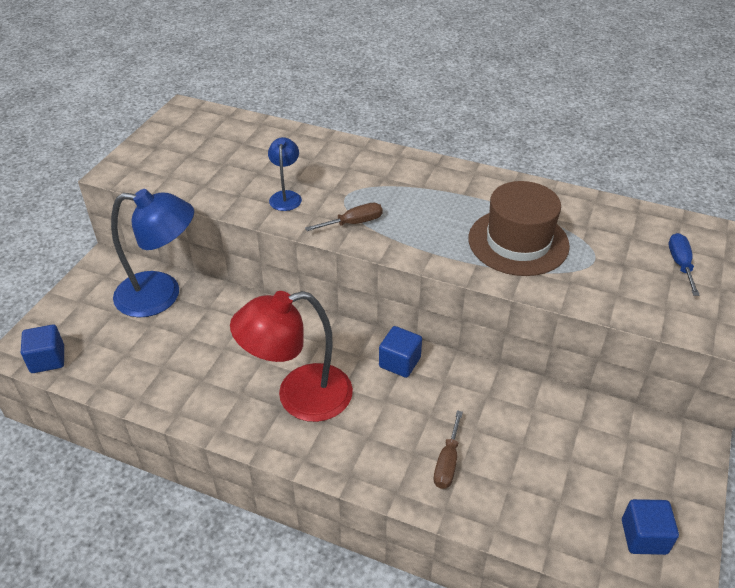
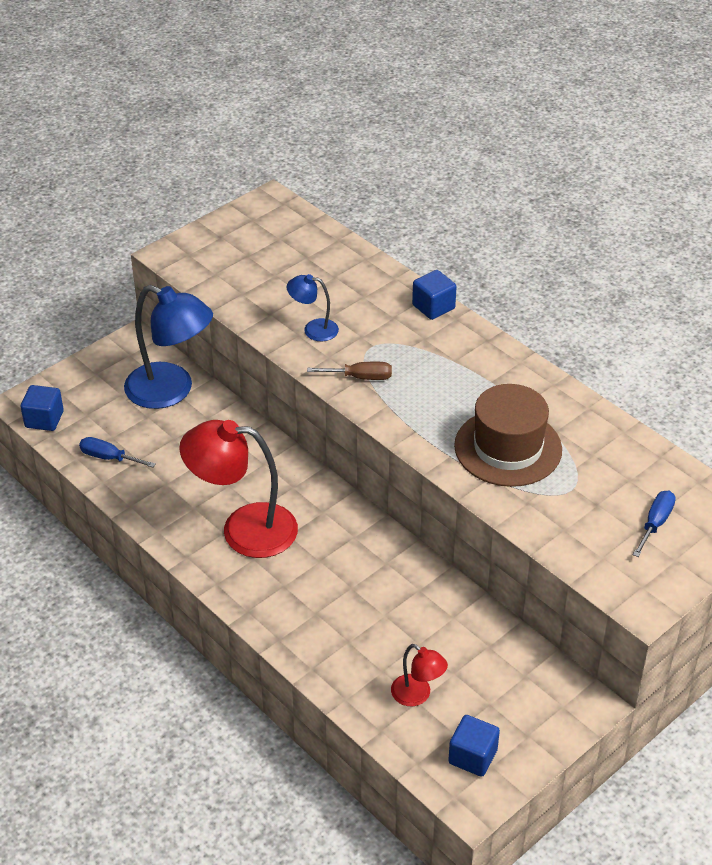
camera: 25 degrees right, 0 degrees up
blue lamp [268,137,302,211] -> blue lamp turned 105 degrees counterclockwise [287,274,339,341]
blue cube [379,326,422,378] -> blue cube moved to [412,270,457,320]
brown screwdriver [434,410,463,489] -> none
none -> blue screwdriver [79,437,156,468]
none -> red lamp [391,644,448,706]

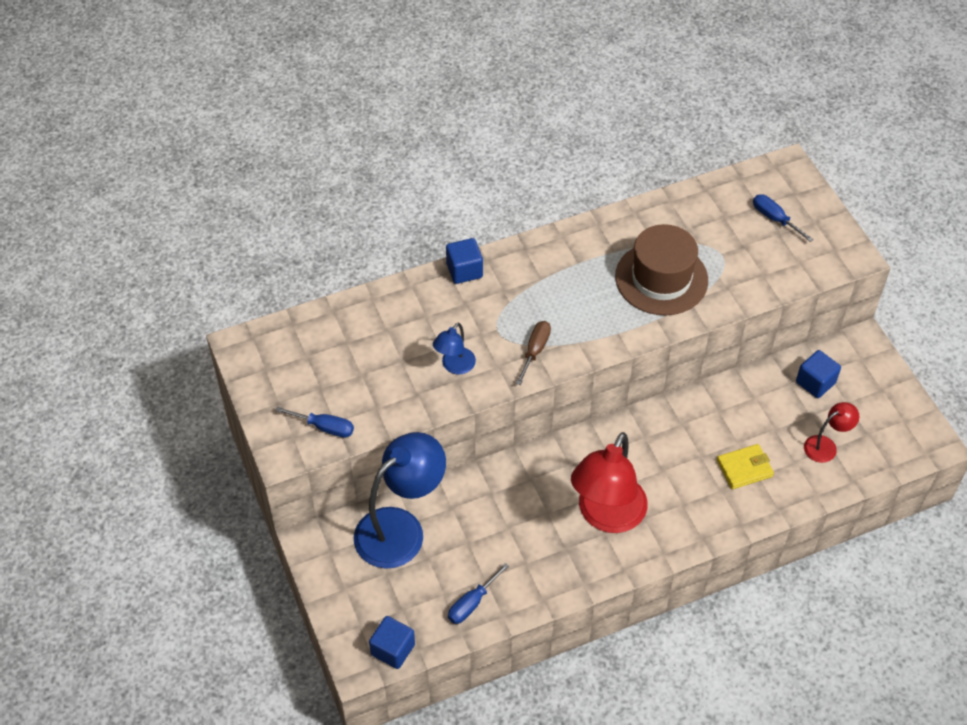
camera: 70 degrees left, 10 degrees up
blue cube [448,715,500,777] -> blue cube moved to [796,350,841,398]
none -> blue screwdriver [275,406,354,438]
none -> yellow wallet [717,444,774,489]

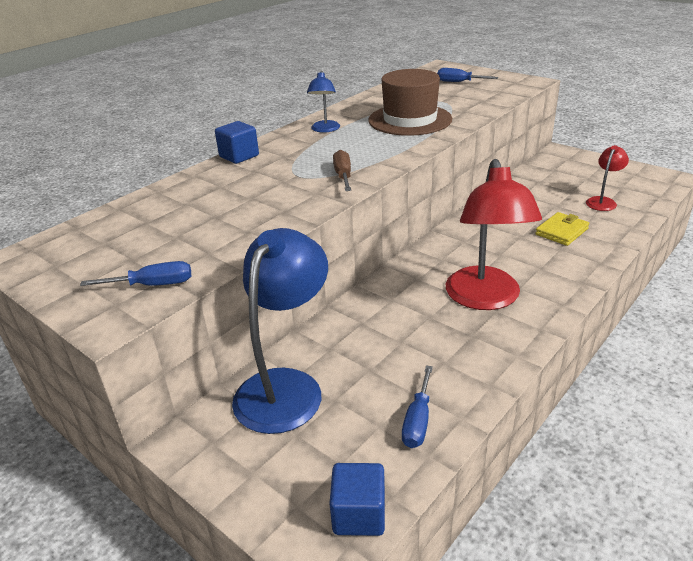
camera: 25 degrees left, 20 degrees down
blue lamp [433,323,476,374] -> blue lamp moved to [307,71,340,133]
blue cube [796,350,841,398] -> none

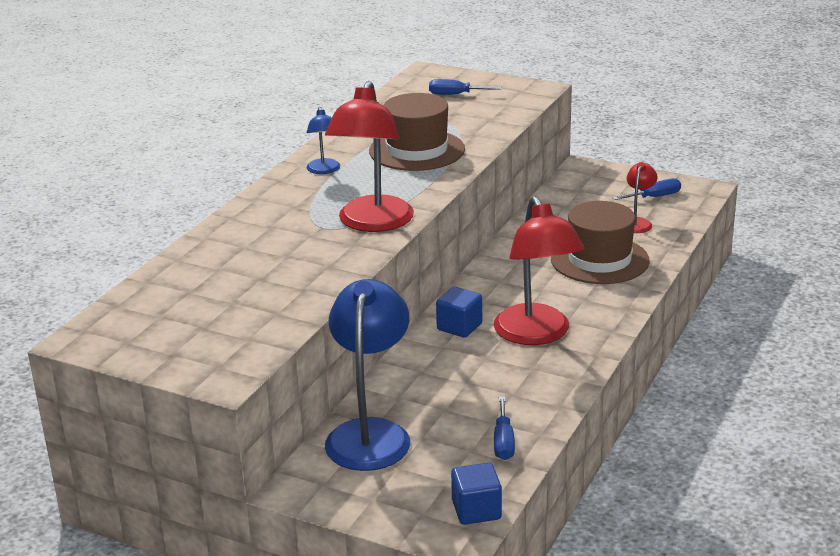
camera: 15 degrees left, 5 degrees down
blue screwdriver [80,261,191,286] -> blue screwdriver moved to [613,178,681,200]
blue cube [215,121,259,164] -> blue cube moved to [436,287,482,338]
brown screwdriver [333,150,351,191] -> red lamp [325,81,414,232]
yellow wallet [536,212,589,246] -> brown hat [551,201,650,284]

